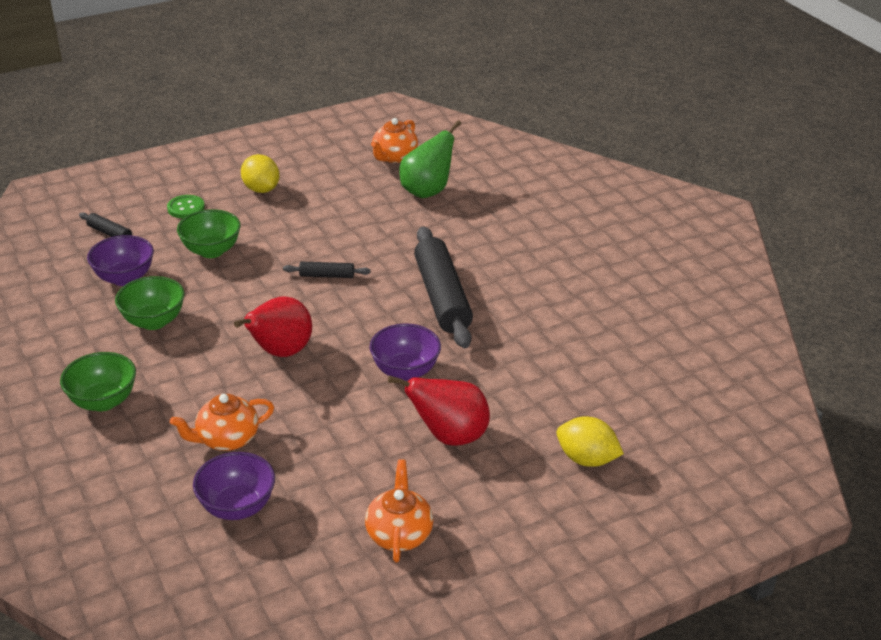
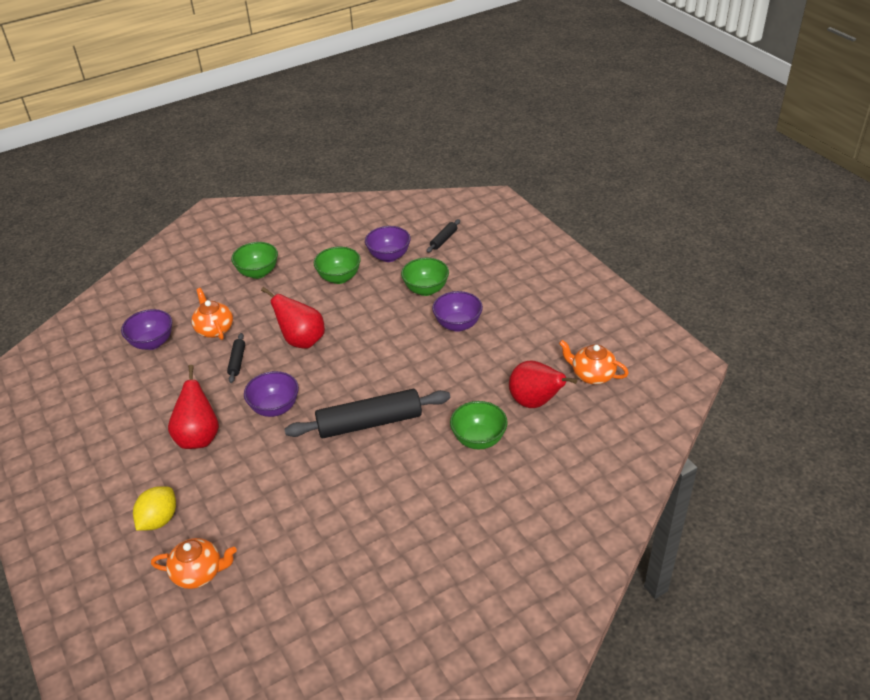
camera: 90 degrees right, 5 degrees up
green button [167,195,205,218] -> none
yellow lemon [241,154,279,193] -> none
black rolling pin [283,262,371,278] -> black rolling pin moved to [227,333,245,383]
orange teapot [365,459,433,562] -> orange teapot moved to [151,538,237,589]
green pear [399,120,461,198] -> red pear [509,360,577,408]
none -> purple bowl [432,291,483,332]
none -> green bowl [450,401,508,449]

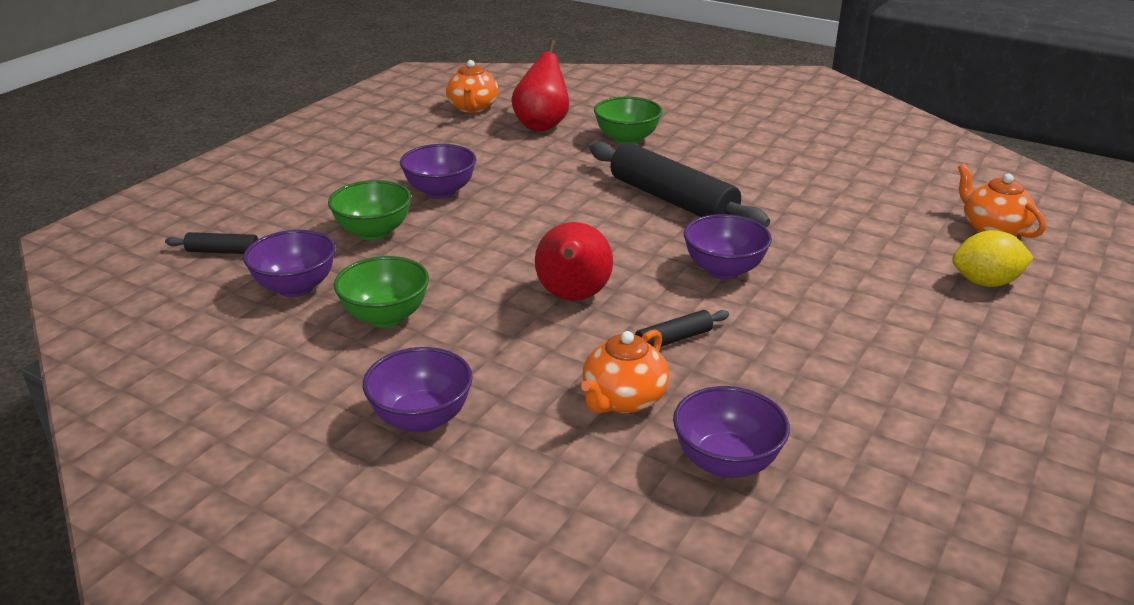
camera: 120 degrees left, 10 degrees down
red pear [168,365,219,449] -> none
green bowl [231,242,278,279] -> purple bowl [363,347,473,433]

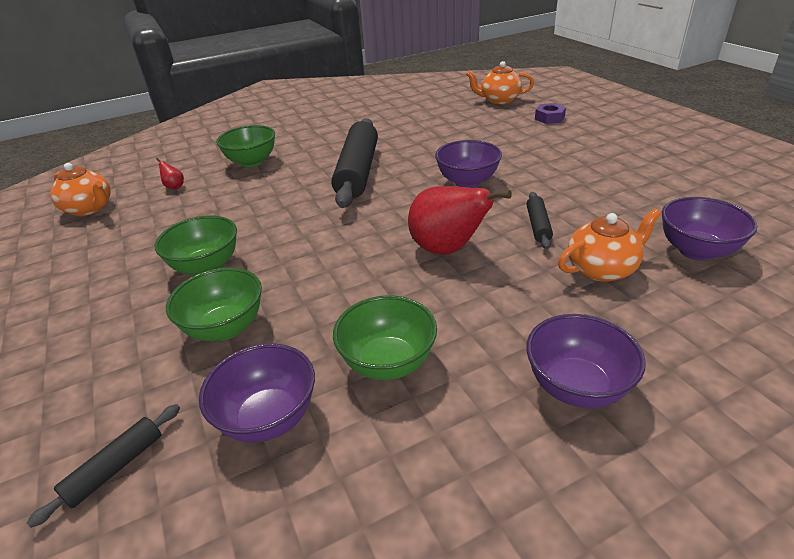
camera: 55 degrees left, 5 degrees up
purple bowl [400,144,476,199] -> green bowl [155,215,237,275]
red pear [511,40,569,131] -> red pear [156,158,184,189], size x0.40
orange teapot [581,330,669,413] -> orange teapot turned 90 degrees counterclockwise [558,209,661,282]
black rolling pin [590,142,770,227] -> black rolling pin turned 75 degrees counterclockwise [331,118,378,208]
yellow lemon [952,230,1034,287] -> purple nut [535,103,566,124]

